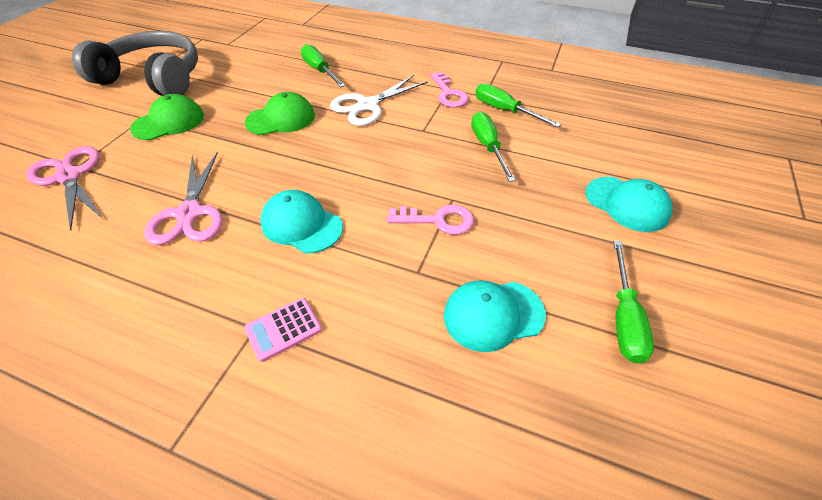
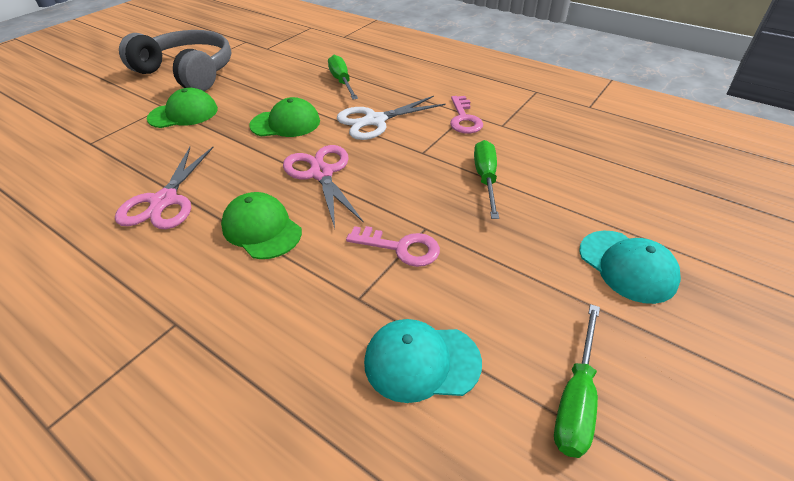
camera: 15 degrees right, 5 degrees down
pink scissors [26,146,103,231] -> pink scissors moved to [283,145,364,228]
pink calculator [244,298,322,362] -> none
turquoise cap [260,190,343,254] -> green cap [221,192,302,259]
green screwdriver [475,83,561,127] -> none

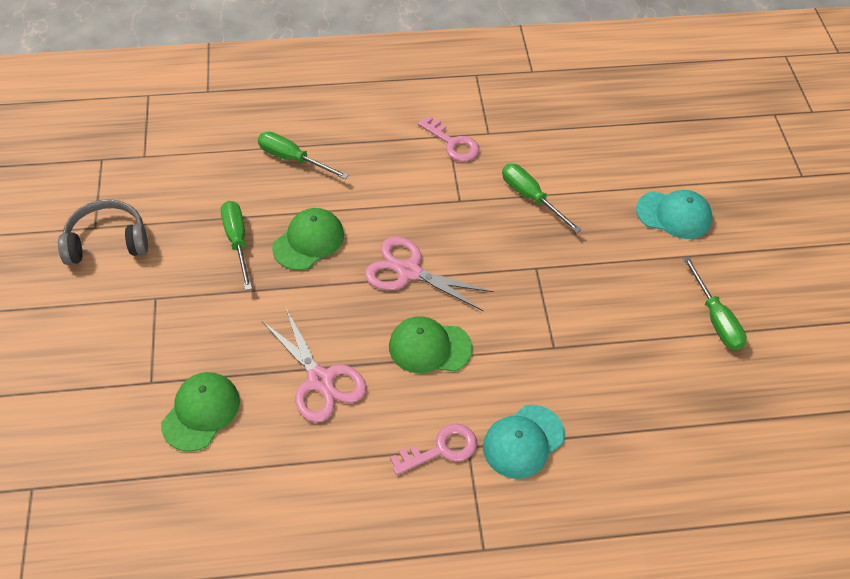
camera: 45 degrees left, 10 degrees up
grey headphones [119,30,232,91] -> grey headphones [58,199,148,265], size x0.63
green cap [147,88,218,128] -> green cap moved to [161,372,240,452]
white scissors [337,96,446,140] -> none
pink key [346,226,440,267] -> pink key moved to [390,424,477,475]
turquoise cap [364,319,482,403] -> turquoise cap moved to [483,405,565,479]
none -> green screwdriver [221,201,252,290]

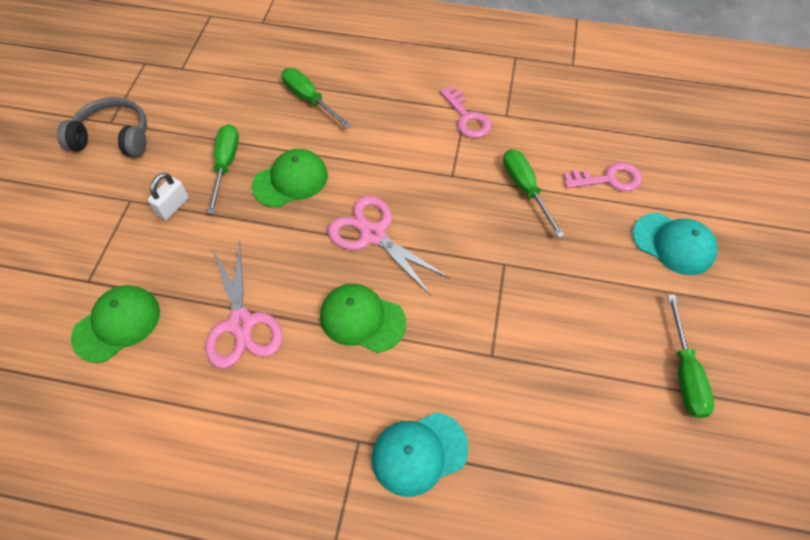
camera: 20 degrees right, 5 degrees up
pink key [390,424,477,475] -> pink key moved to [563,162,642,191]
none -> white padlock [148,173,189,220]

